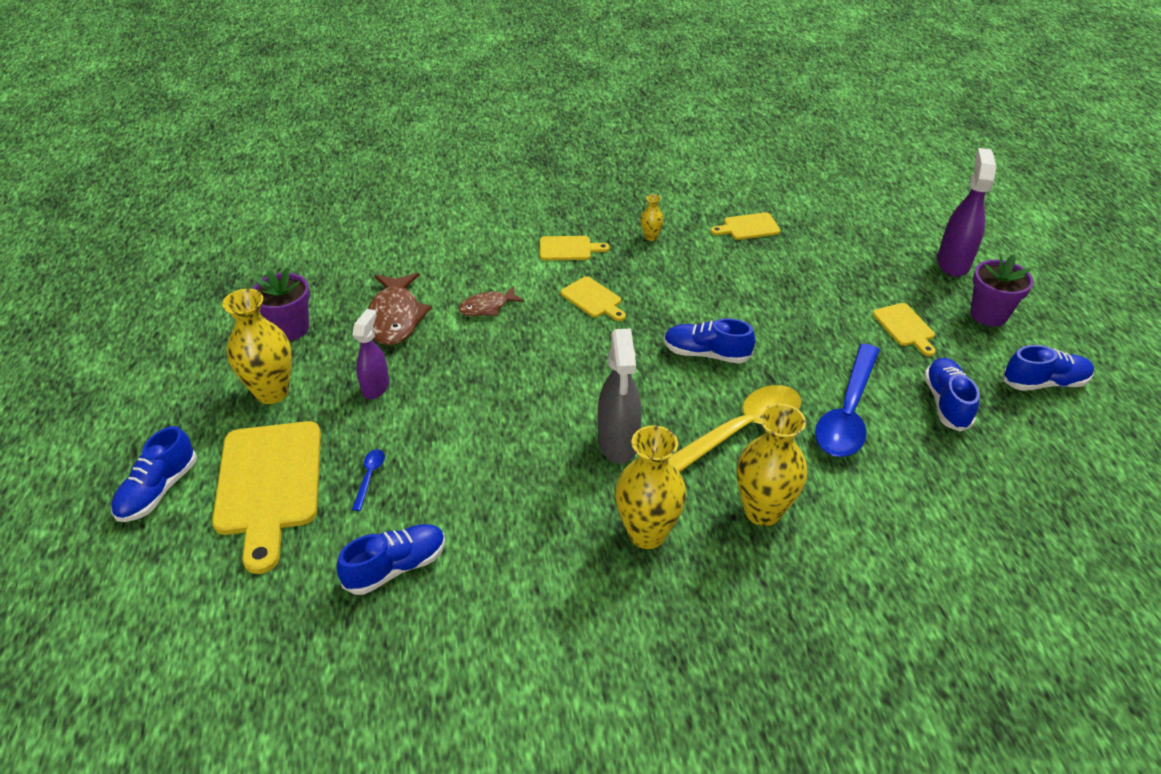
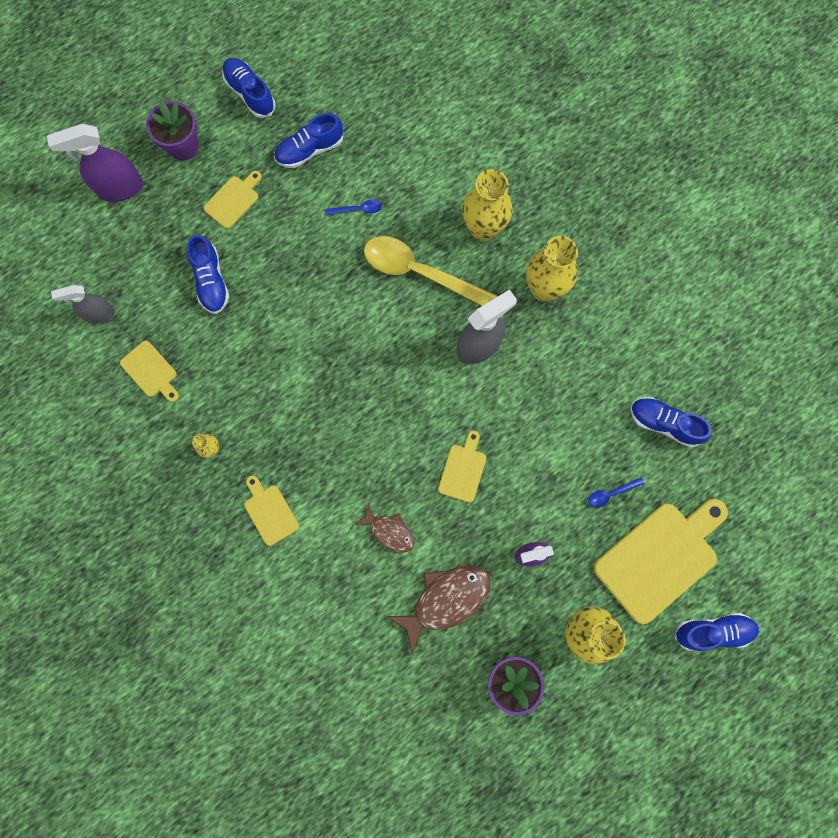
camera: 120 degrees left, 35 degrees up
yellow cutting board [561,276,626,321] -> yellow cutting board moved to [438,431,486,502]
blue shoe [664,318,755,364] -> blue shoe moved to [187,234,229,314]
blue spoon [815,344,880,457] -> blue spoon [326,200,382,215], size x0.40
none -> grey spray bottle [51,285,115,324]

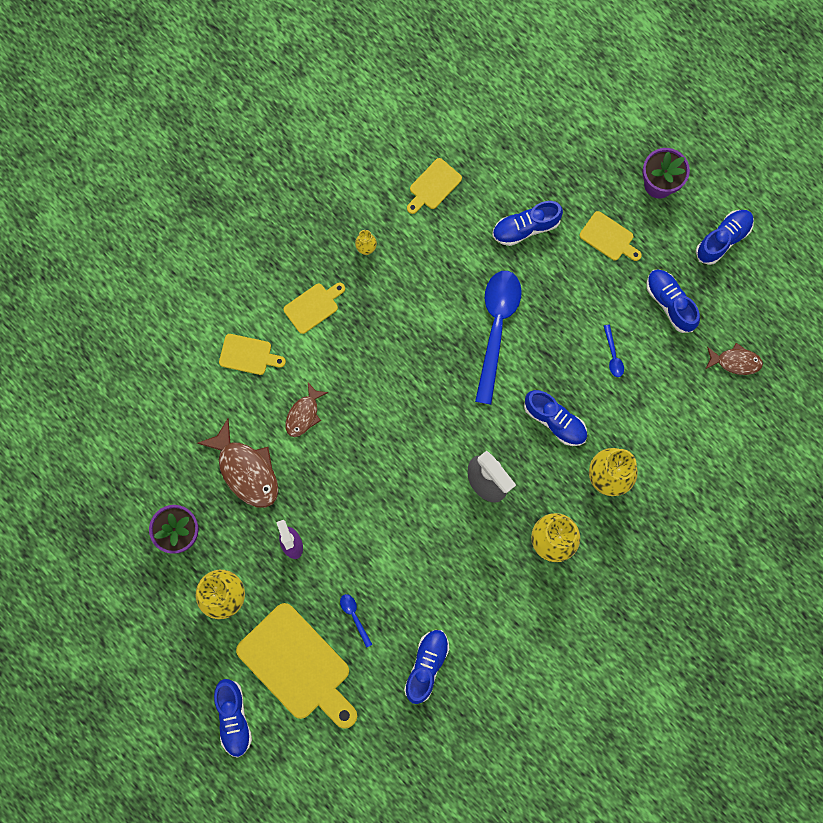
camera: 85 degrees right, 0 degrees up
purple spray bottle [47,124,143,202] -> none
grey spray bottle [51,285,115,324] -> none
yellow spoon [364,236,498,306] -> blue shoe [524,390,587,446]
yellow cutting board [438,431,486,502] -> yellow cutting board moved to [219,334,286,375]
none -> blue spoon [475,271,522,405]
none -> brown fish [706,343,763,375]

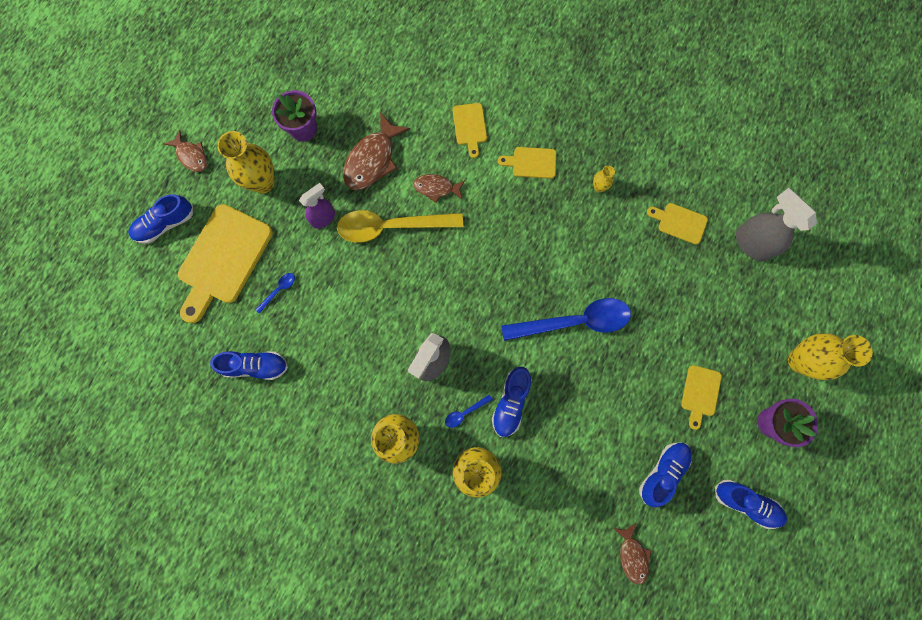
camera: 70 degrees right, 0 degrees up
yellow cutting board [284,283,345,334] -> yellow cutting board turned 150 degrees clockwise [498,147,556,179]
blue shoe [492,201,563,246] -> none
blue spoon [604,325,624,377] -> blue spoon moved to [445,395,493,428]
none -> brown fish [164,130,208,172]
none -> yellow spoon [337,210,463,243]
none -> grey spray bottle [736,188,817,262]
none -> yellow vase [788,333,873,380]

